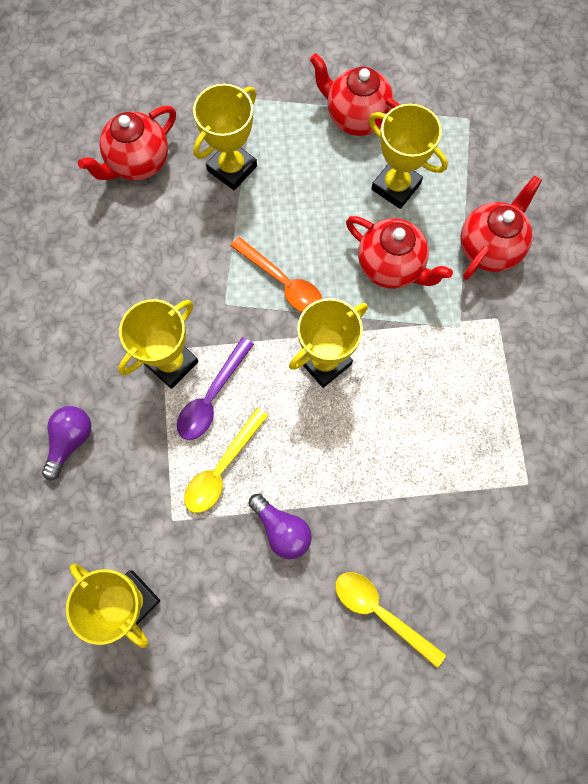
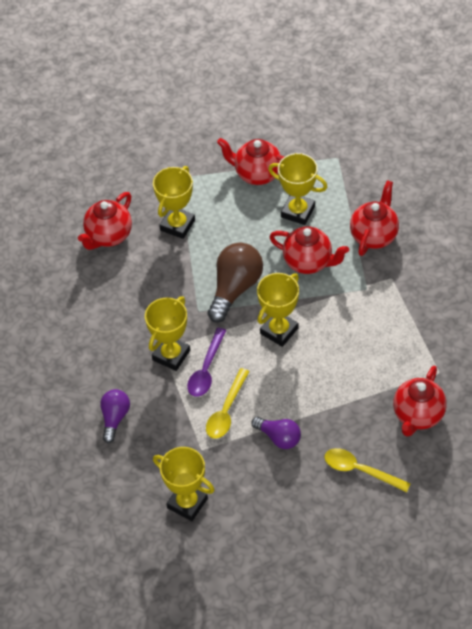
camera: 10 degrees left, 20 degrees down
orange spoon [231,237,322,312] -> brown light bulb [208,242,263,323]
none -> red teapot [393,366,447,437]

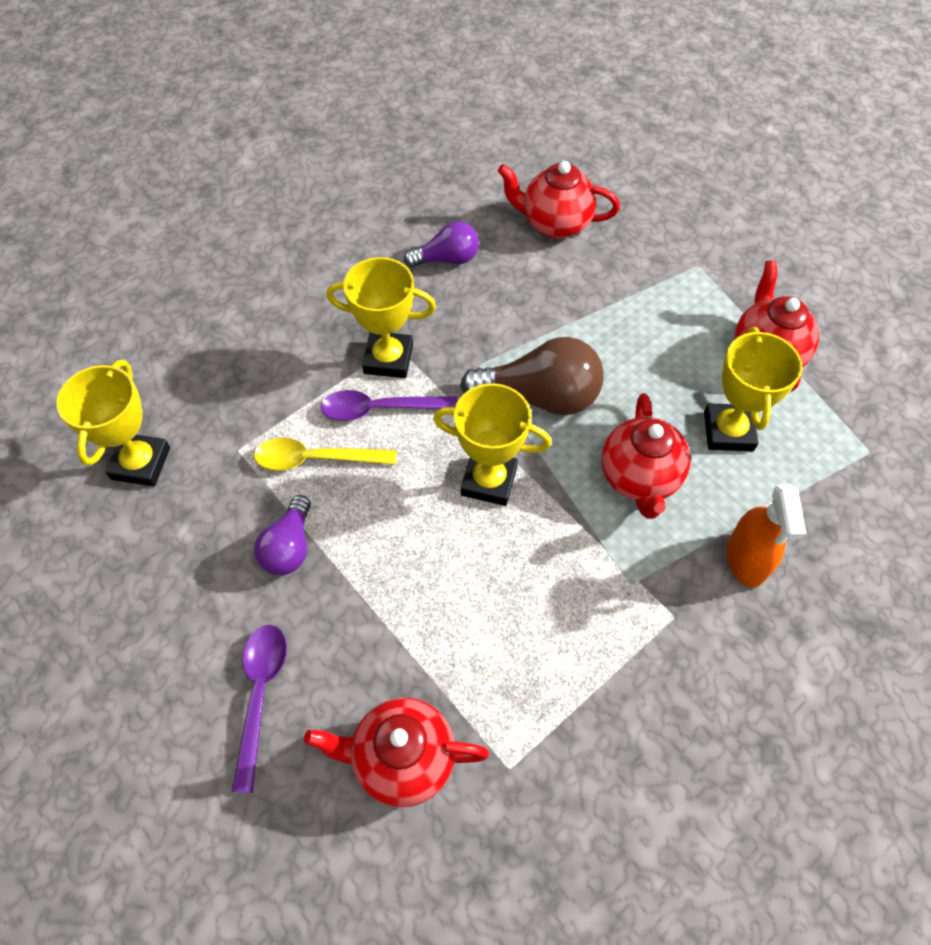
camera: 65 degrees right, 5 degrees up
purple light bulb [100,389,130,443] -> purple light bulb moved to [404,221,479,267]
yellow trophy [153,166,195,239] -> none
yellow spoon [324,448,411,492] -> purple spoon [232,625,287,793]
red teapot [350,180,399,256] -> orange spray bottle [726,485,806,588]

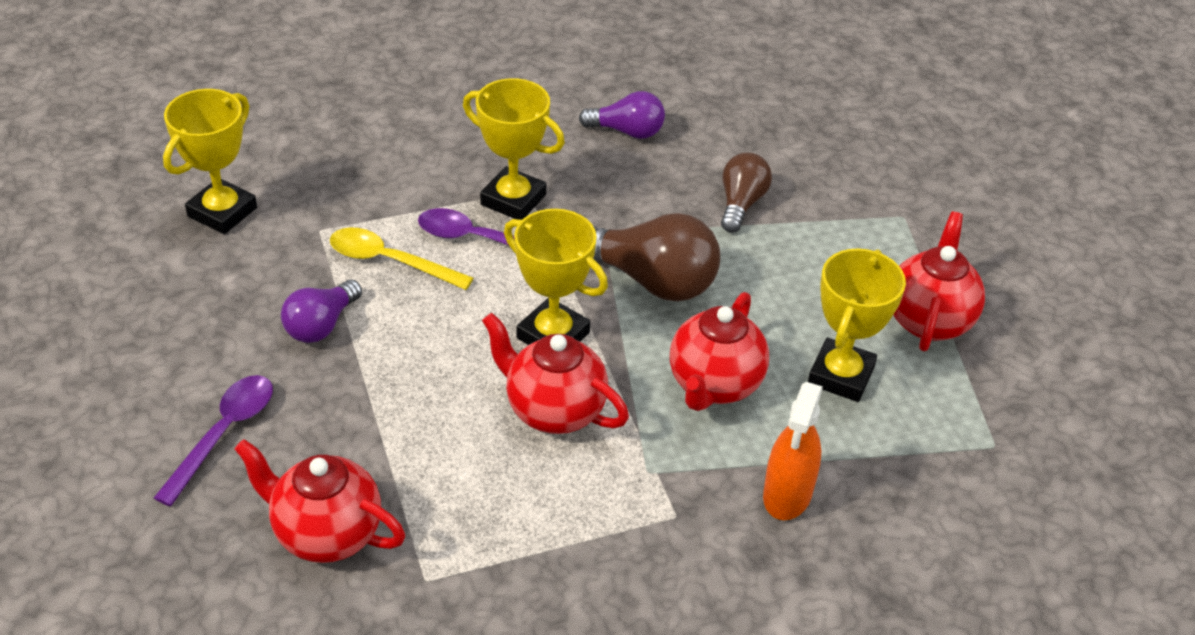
camera: 20 degrees right, 15 degrees down
red teapot [498,161,620,239] -> red teapot moved to [482,313,629,434]
none -> brown light bulb [721,153,772,232]

